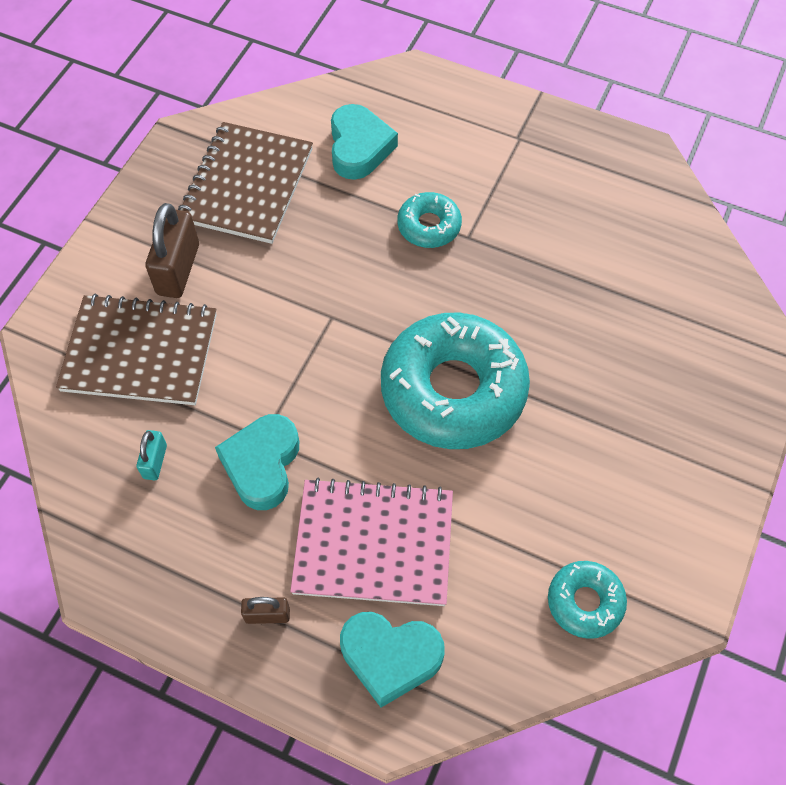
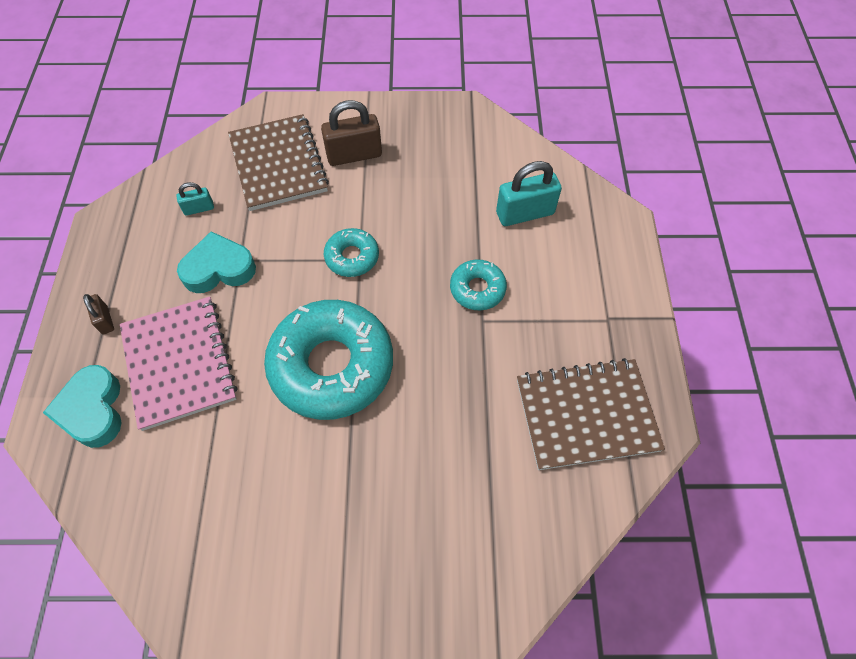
camera: 65 degrees right, 0 degrees up
brown notebook [178,122,313,244] -> brown notebook moved to [517,358,665,470]
turquoise heart [331,104,398,180] -> turquoise padlock [496,161,562,226]
turquoise donut [548,561,627,639] -> turquoise donut moved to [324,228,379,277]

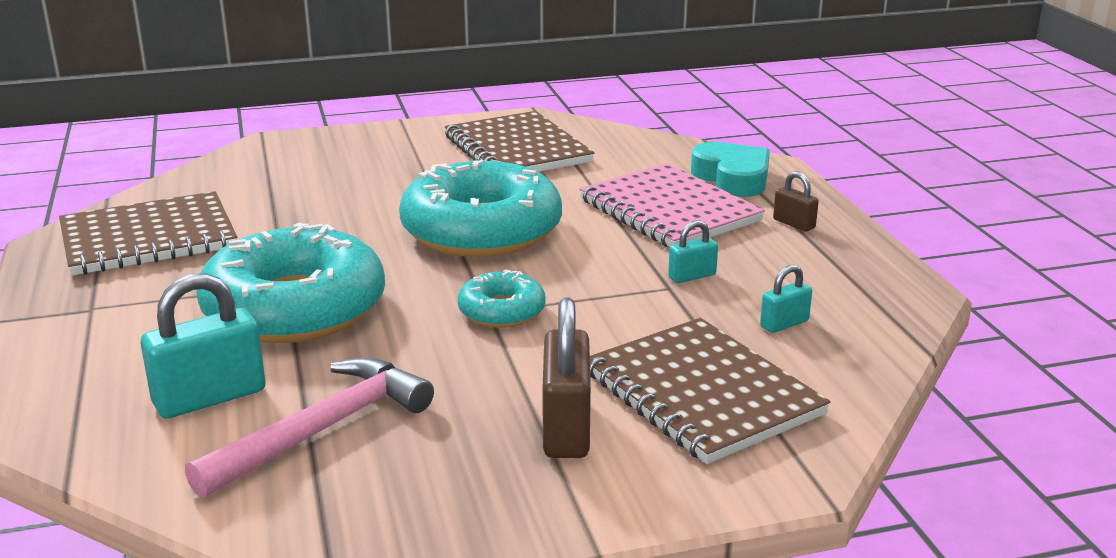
camera: 165 degrees right, 35 degrees down
turquoise heart [177,231,256,293] -> turquoise padlock [668,220,718,283]
brown padlock [321,100,382,166] -> brown padlock turned 60 degrees counterclockwise [542,298,591,458]
turquoise donut [450,259,507,310] -> turquoise donut [196,222,385,343], size x2.09
none -> pink hammer [185,357,434,498]
none -> brown notebook [445,111,595,172]

